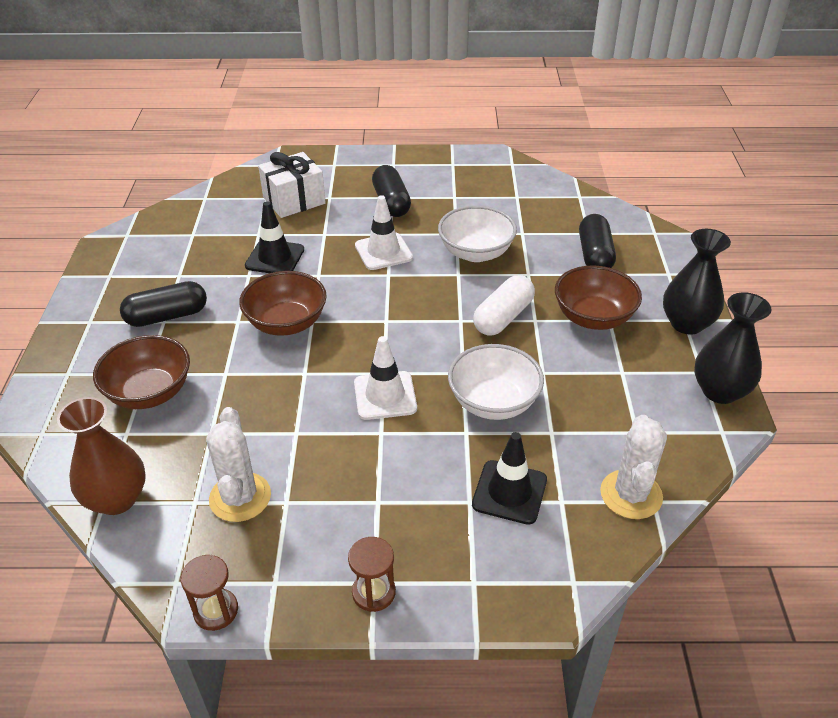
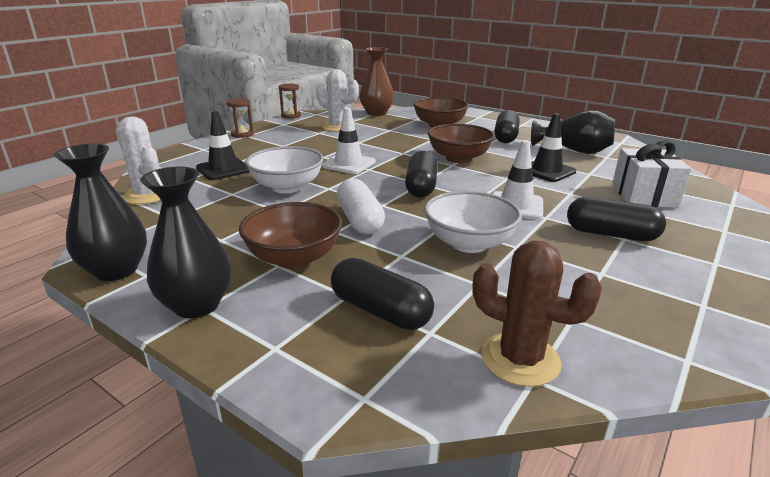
camera: 125 degrees right, 15 degrees down
none -> black capsule [405,151,437,198]
none -> brown cactus [473,240,602,387]
none -> black vase [531,110,615,154]

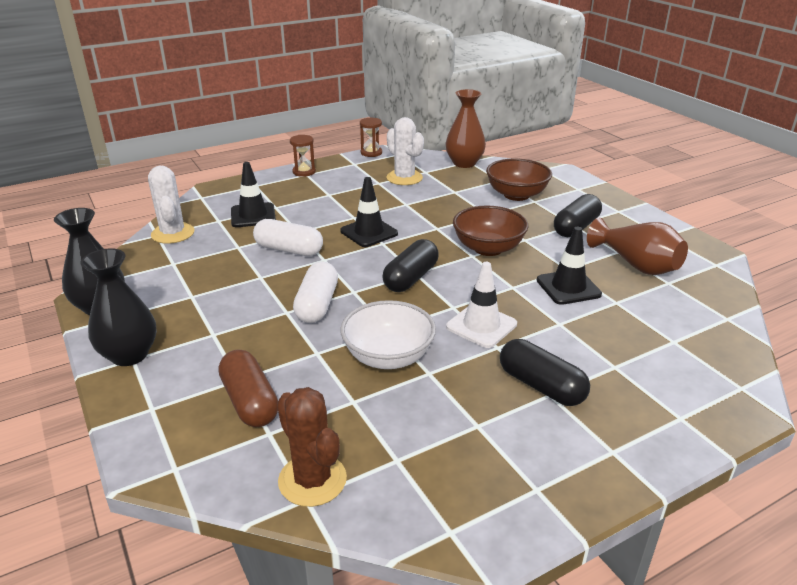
camera: 25 degrees right, 5 degrees up
brown bowl [239,202,342,269] -> none
white bowl [245,146,324,193] -> white capsule [253,219,323,256]
white traffic cone [322,107,375,174] -> black traffic cone [340,177,398,247]
black capsule [331,258,434,330] -> brown capsule [218,350,278,427]
black vase [531,110,615,154] -> brown vase [587,218,688,275]
white gift [612,140,692,208] -> none

